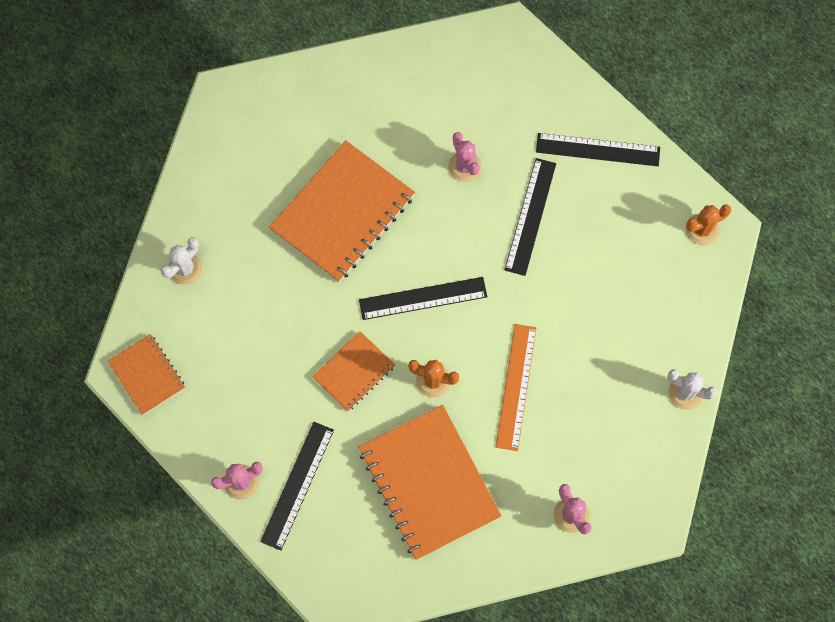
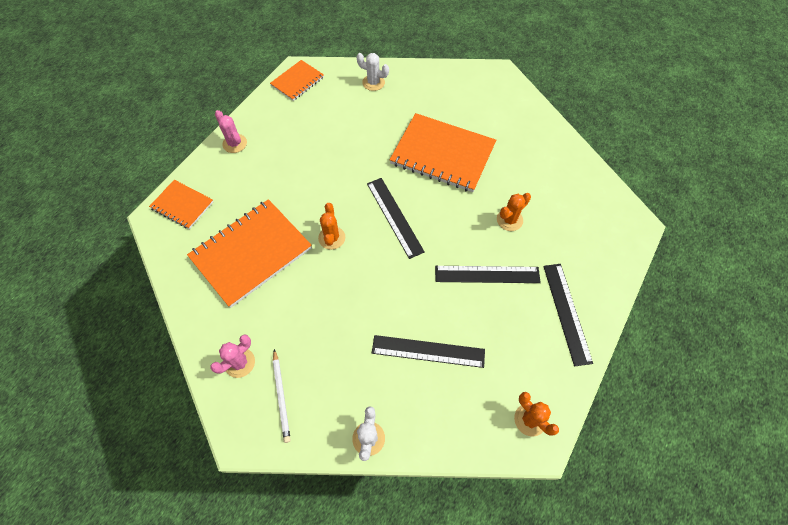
camera: 75 degrees right, 10 degrees down
black ruler [260,422,334,551] -> black ruler moved to [372,335,485,368]
orange notebook [313,331,395,411] -> orange notebook moved to [149,180,214,229]
pink cactus [448,132,482,182] -> orange cactus [497,193,531,231]
orange ruler [496,324,536,451] -> none
none -> white pencil [273,349,291,443]

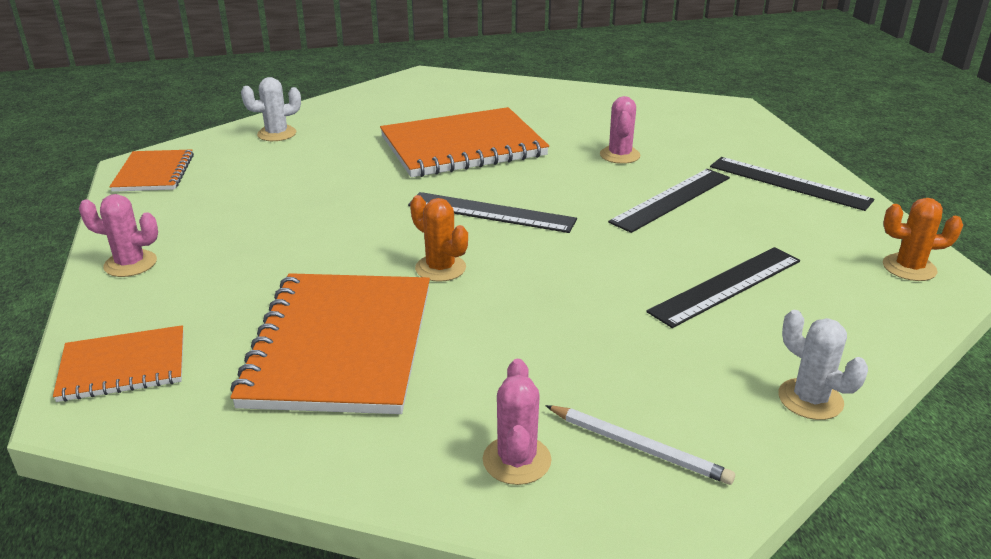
camera: 45 degrees left, 30 degrees down
orange cactus [497,193,531,231] -> pink cactus [600,96,640,164]

